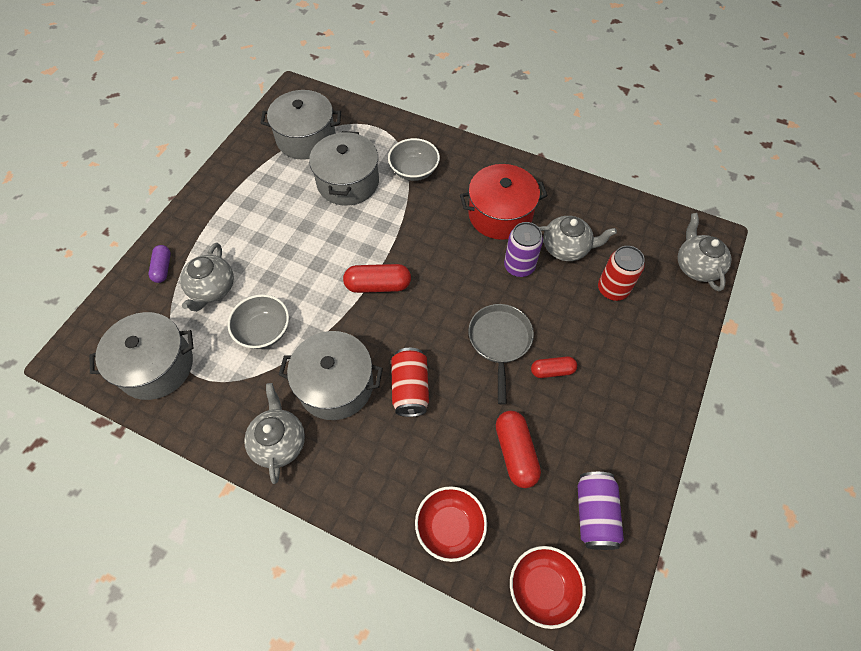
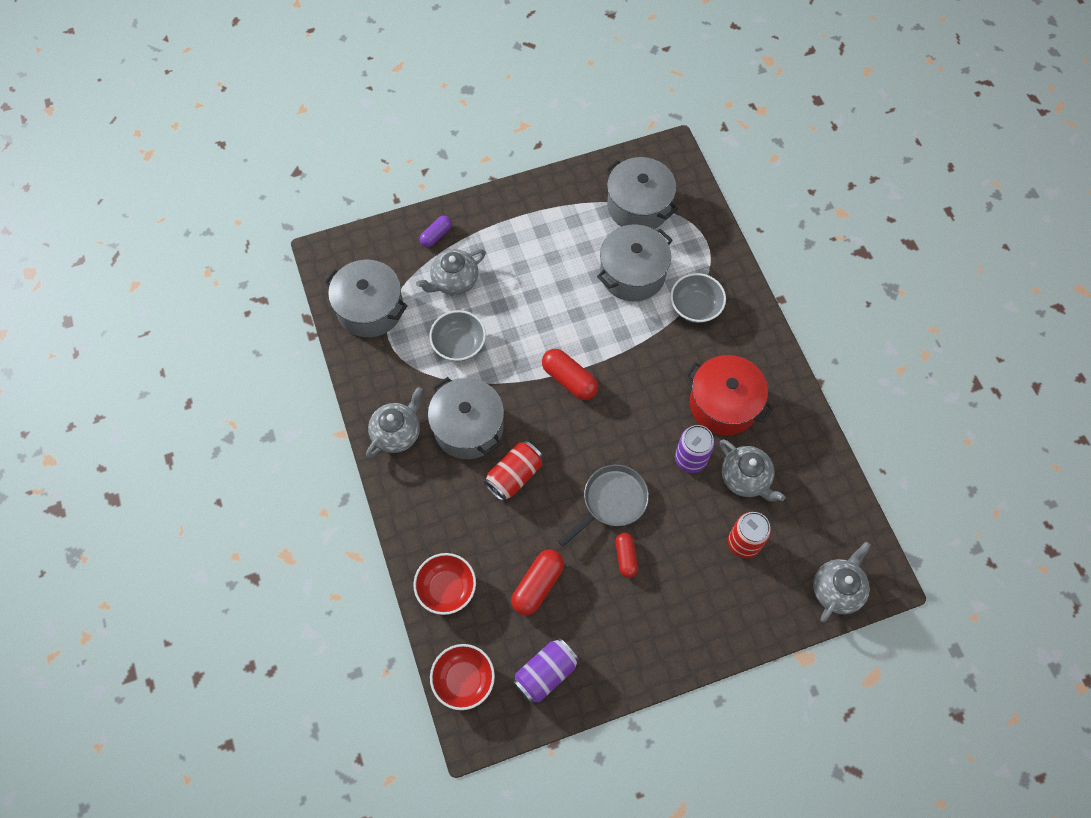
camera: 45 degrees right, 5 degrees up
red capsule [531,356,577,378] -> red capsule turned 45 degrees clockwise [615,533,638,578]

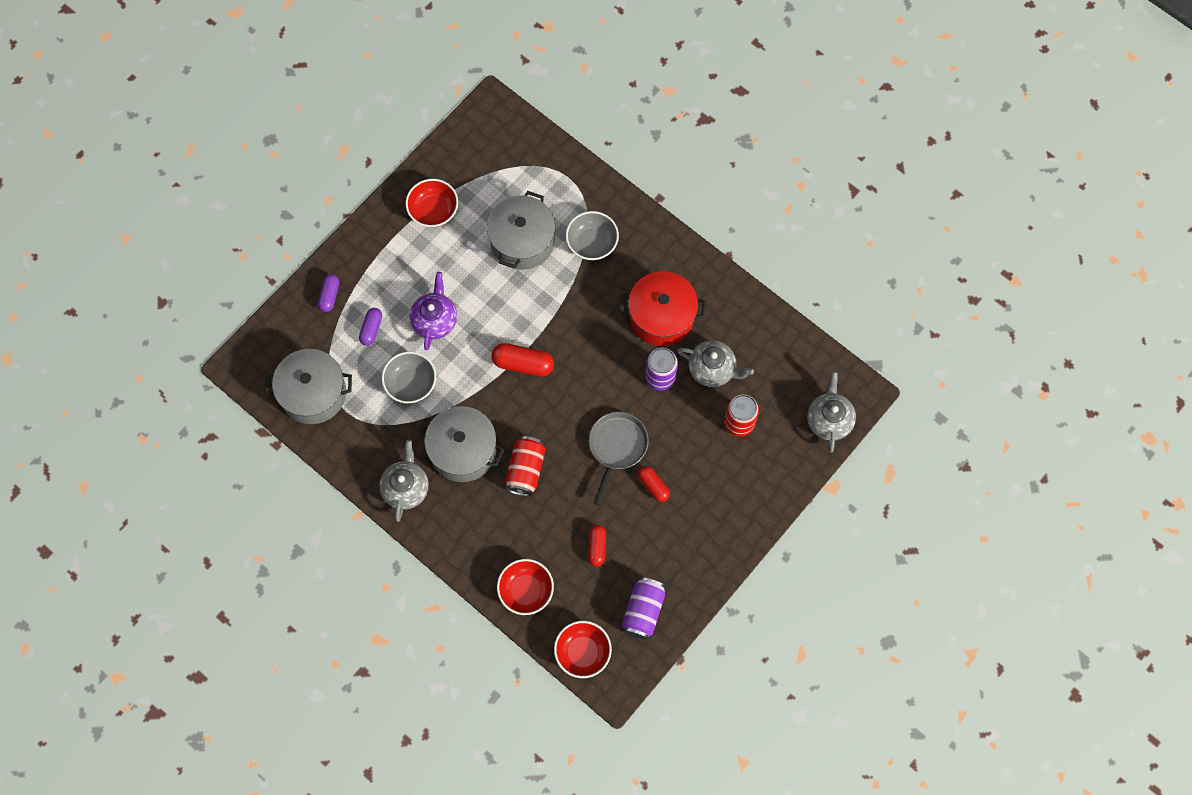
camera: 30 degrees left, 5 degrees up
grey teapot [416,249,486,295] -> purple capsule [359,308,382,346]
red capsule [511,550,564,616] -> red capsule [588,525,606,567], size x0.64
grey pot [605,157,678,229] -> none
none -> red bowl [406,179,458,227]
none -> purple teapot [409,272,457,350]

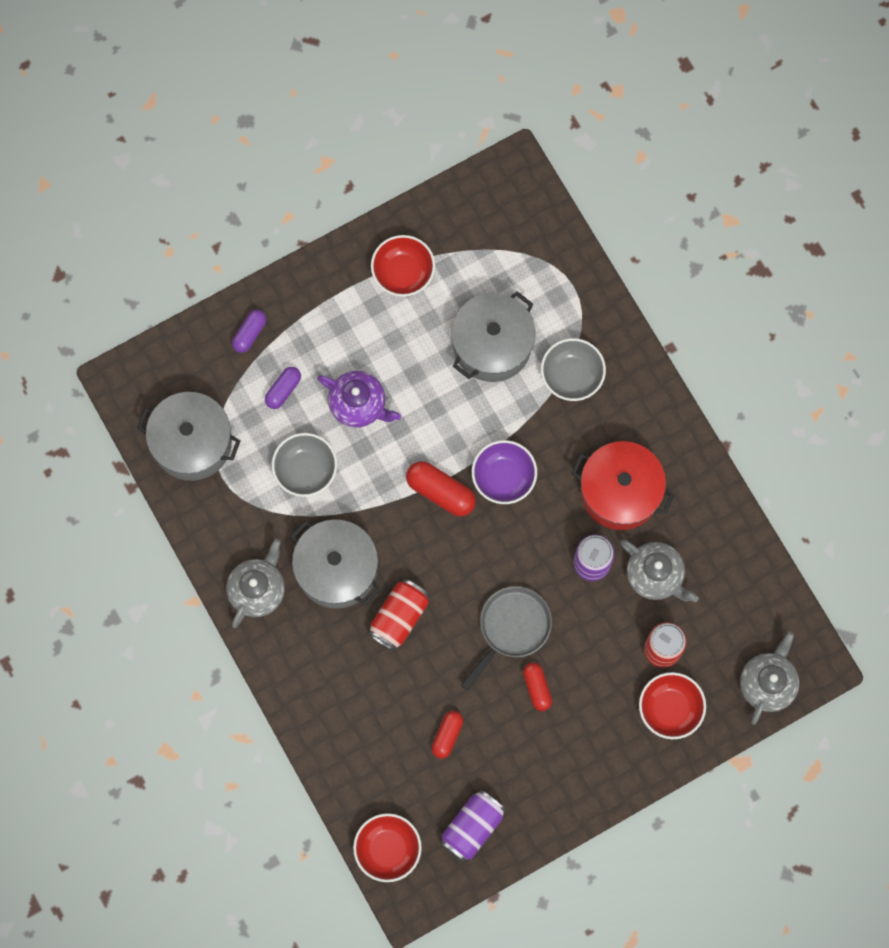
camera: 20 degrees right, 5 degrees up
purple teapot [409,272,457,350] -> purple teapot turned 90 degrees clockwise [317,371,401,427]
red bowl [497,559,554,615] -> red bowl moved to [639,672,706,739]
none -> purple bowl [472,440,537,504]

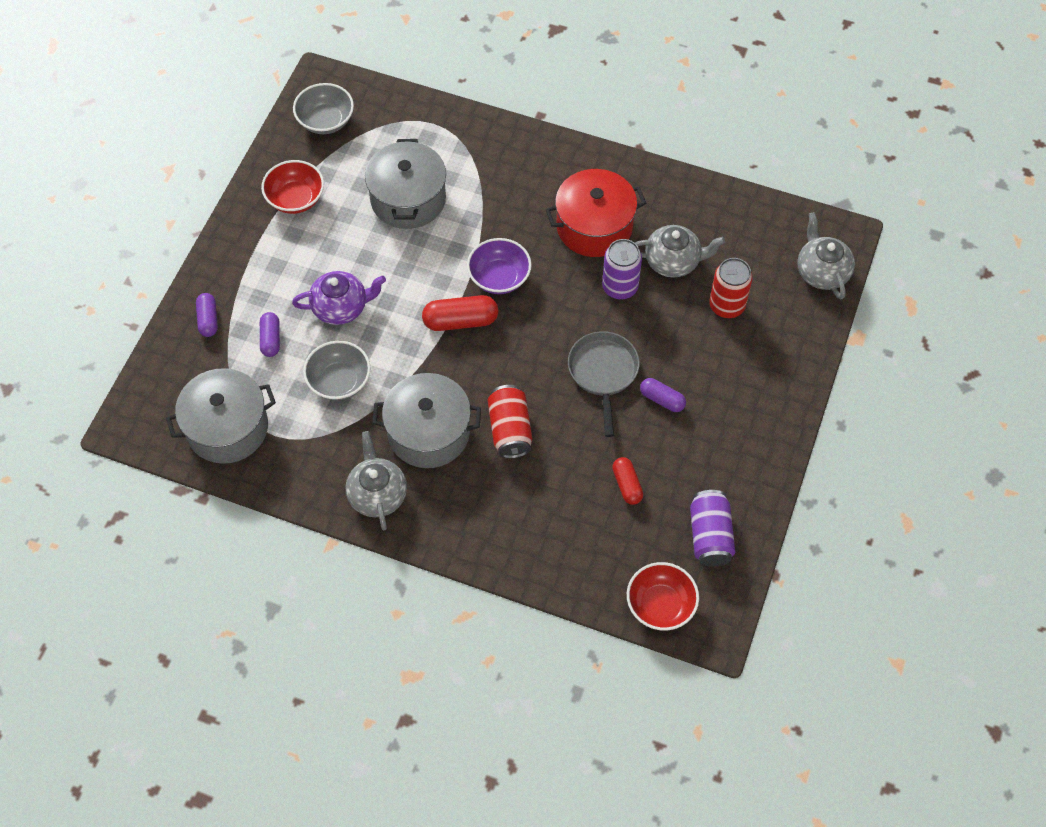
camera: 40 degrees left, 15 degrees down
red capsule [523,663,552,711] -> purple capsule [640,378,686,412]
grey bowl [541,338,606,401] -> grey bowl moved to [293,83,354,134]
red bowl [639,672,706,739] -> none

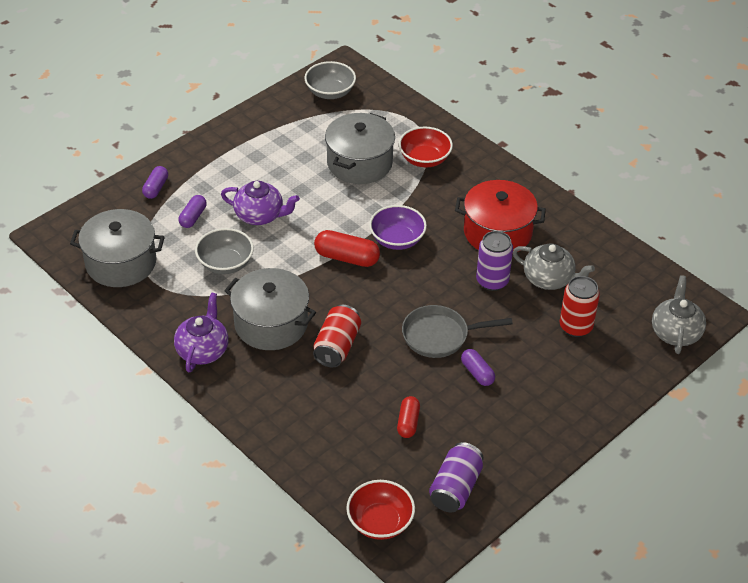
camera: 25 degrees right, 15 degrees down
red bowl [261,160,324,214] -> red bowl moved to [399,127,453,167]
grey teapot [346,431,407,530] -> purple teapot [174,293,229,372]
grey pan [568,331,640,437] -> grey pan turned 120 degrees counterclockwise [402,305,513,358]

